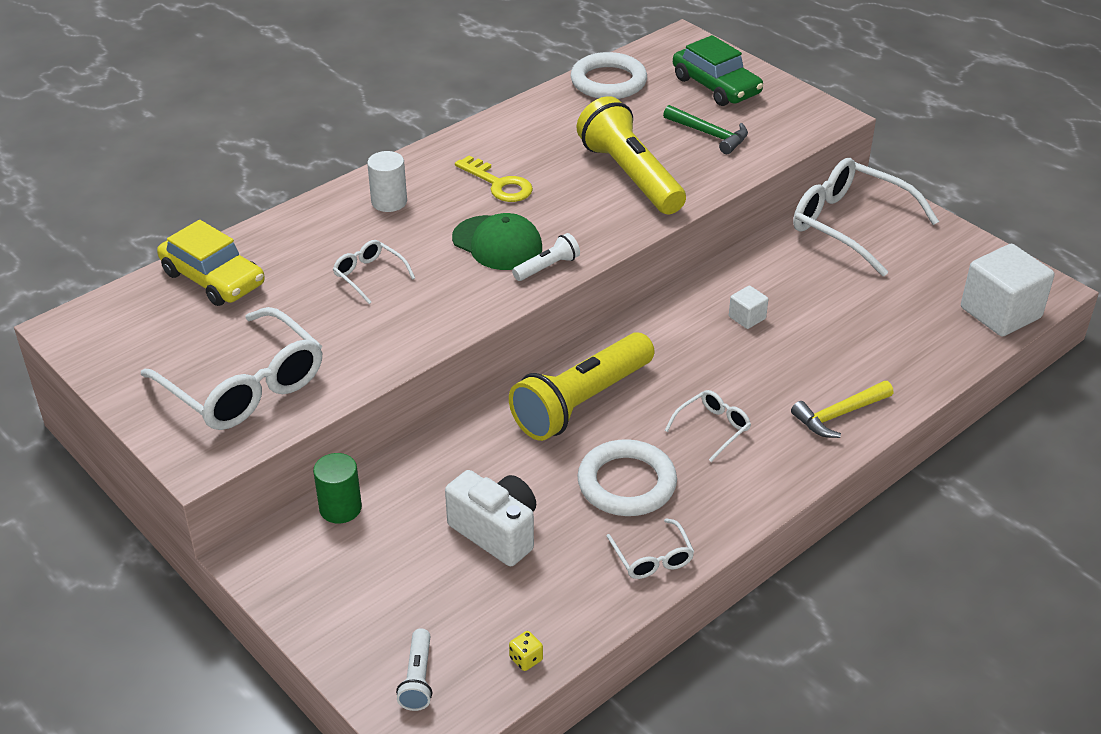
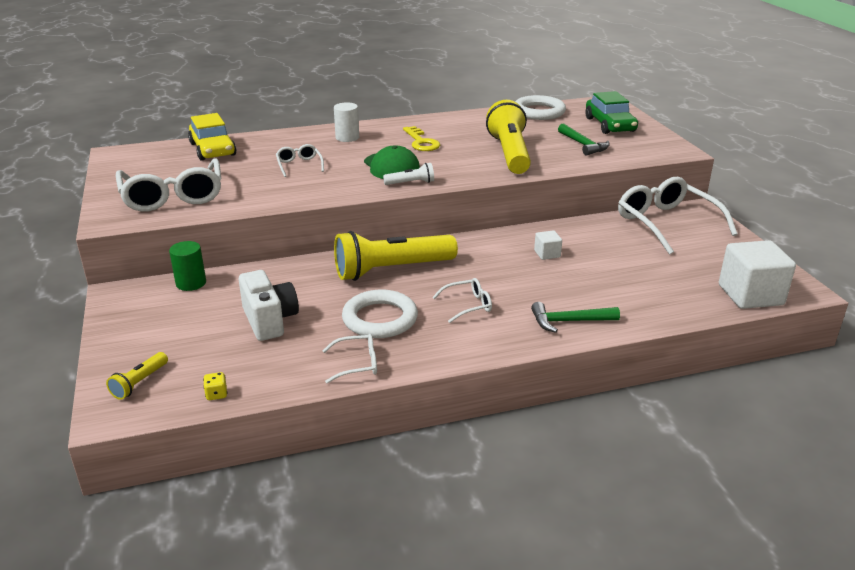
camera: 25 degrees right, 10 degrees down
white flashlight [396,628,432,711] -> yellow flashlight [106,352,168,400]
white glasses [606,518,694,579] -> white glasses turned 105 degrees counterclockwise [322,334,377,383]
yellow hammer [791,381,893,438] -> green hammer [531,302,620,333]

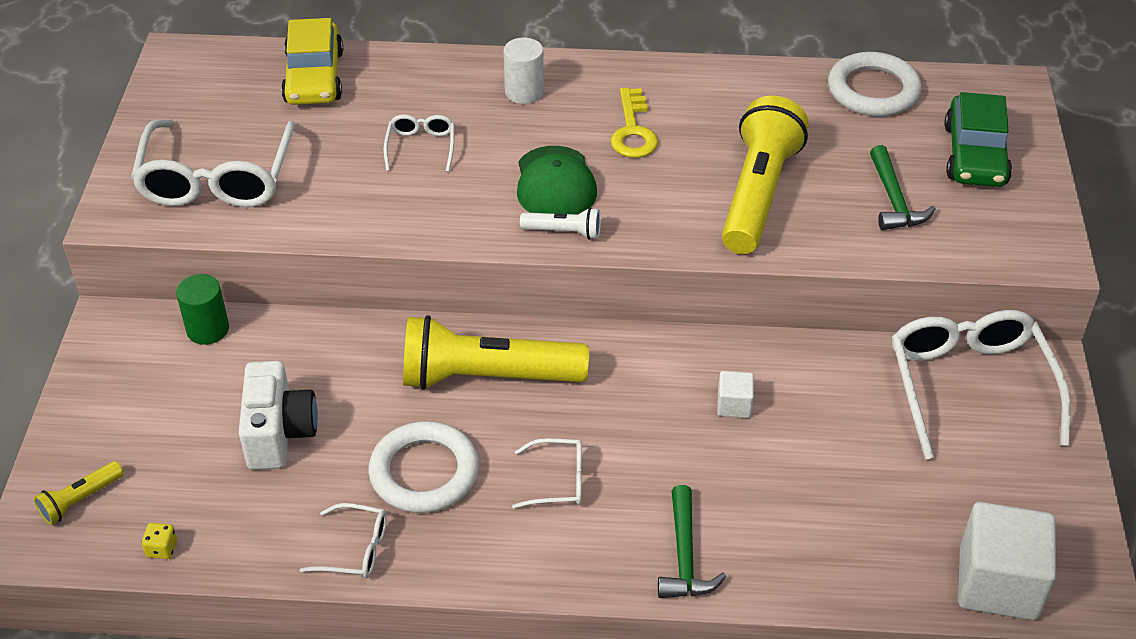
camera: 20 degrees right, 15 degrees up
green hammer [531,302,620,333] -> green hammer turned 105 degrees counterclockwise [658,485,726,598]

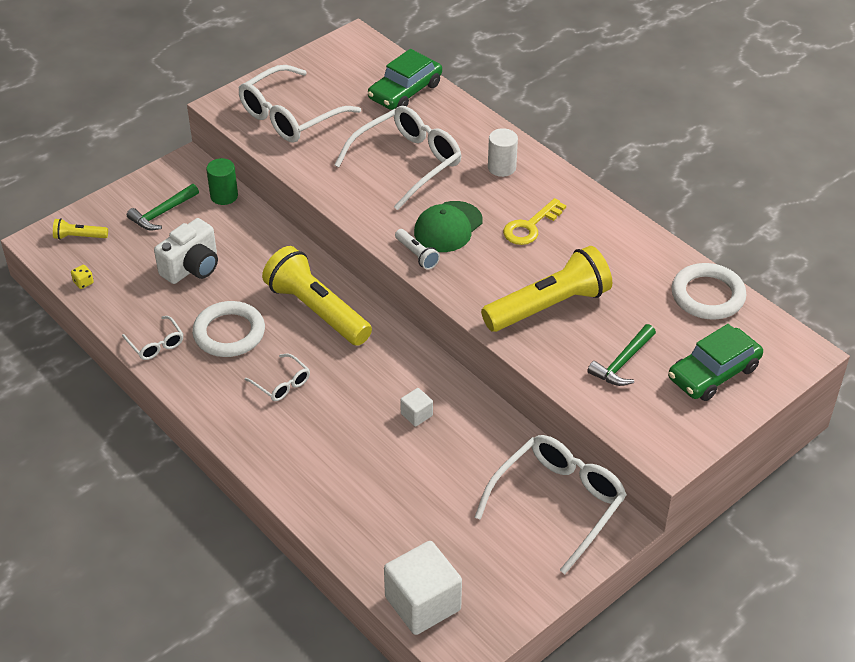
camera: 45 degrees right, 0 degrees up
yellow car [281,18,343,105] -> green car [368,49,442,110]
white glasses [384,114,454,172] -> white glasses [335,106,461,210], size x2.11
green hammer [658,485,726,598] -> green hammer moved to [127,184,199,230]

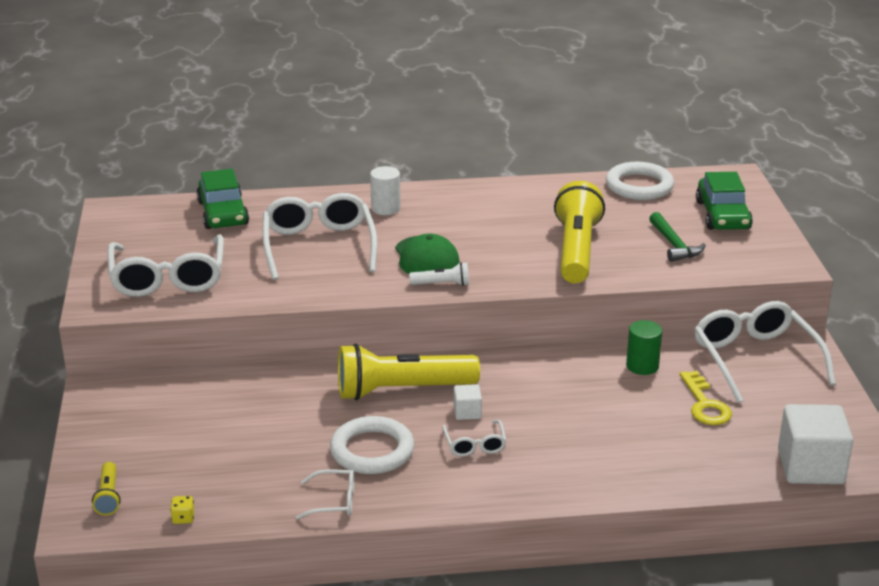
camera: 55 degrees left, 15 degrees down
yellow flashlight [53,218,108,240] -> yellow flashlight turned 45 degrees counterclockwise [92,462,121,515]
green hammer [127,184,199,230] -> none
white camera [154,218,218,284] -> none
green cylinder [206,158,238,205] -> green cylinder moved to [626,320,662,375]
white glasses [245,354,310,401] -> white glasses turned 90 degrees clockwise [442,420,507,457]
white cube [400,388,433,427] -> white cube moved to [454,384,482,420]
yellow key [503,198,566,245] -> yellow key moved to [680,371,732,425]

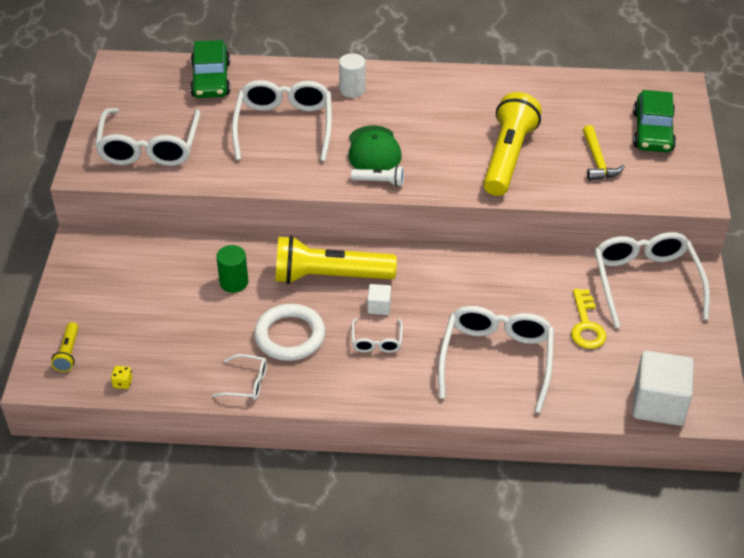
camera: 10 degrees right, 15 degrees up
white ring [606,162,674,200] -> none
green cylinder [626,320,662,375] -> green cylinder moved to [216,245,248,293]
green hammer [649,212,706,262] -> yellow hammer [583,125,625,181]
none -> white glasses [438,306,554,413]

